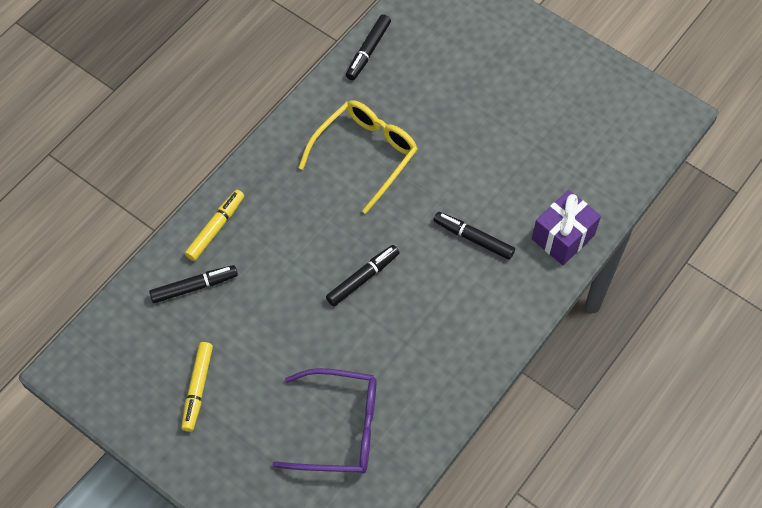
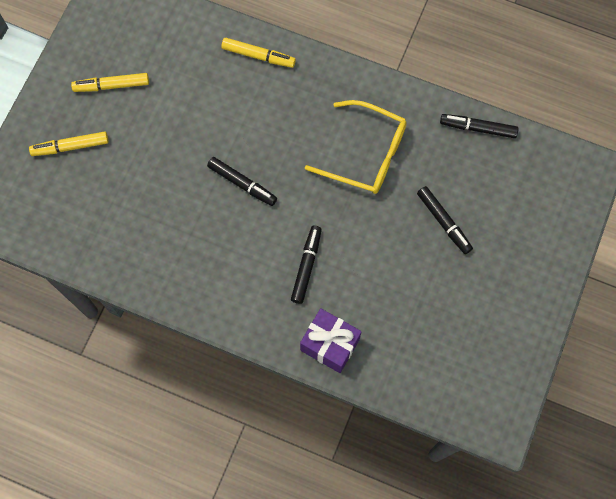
camera: 75 degrees right, 10 degrees up
black marker [149,265,238,303] -> black marker moved to [417,186,473,254]
purple glasses [273,368,376,474] -> none
none -> yellow marker [29,132,109,156]

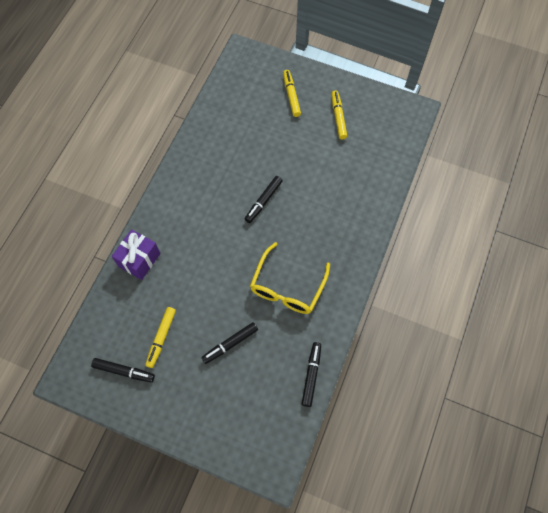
camera: 90 degrees right, 5 degrees down
yellow marker [221,38,296,68] -> yellow marker moved to [145,307,176,368]
black marker [291,226,322,304] -> black marker moved to [91,358,155,382]

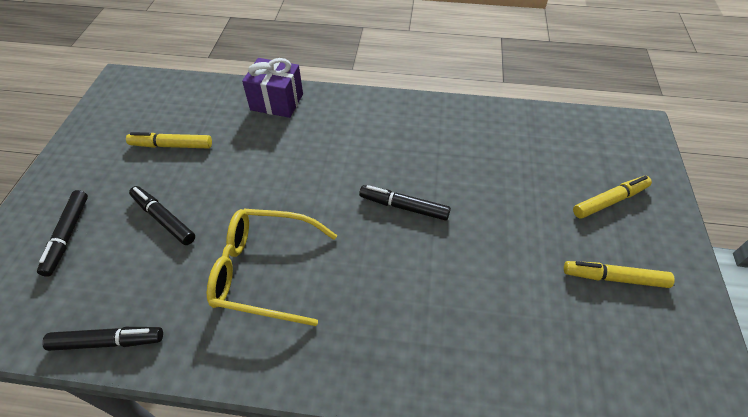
camera: 75 degrees right, 15 degrees down
black marker [91,358,155,382] -> black marker moved to [37,190,88,277]
yellow marker [331,91,347,139] -> yellow marker turned 150 degrees counterclockwise [564,261,675,288]

